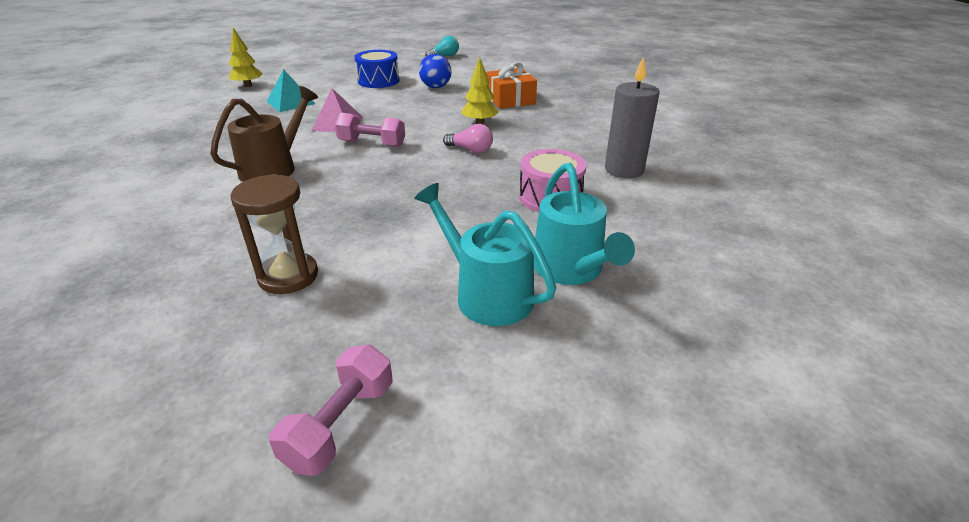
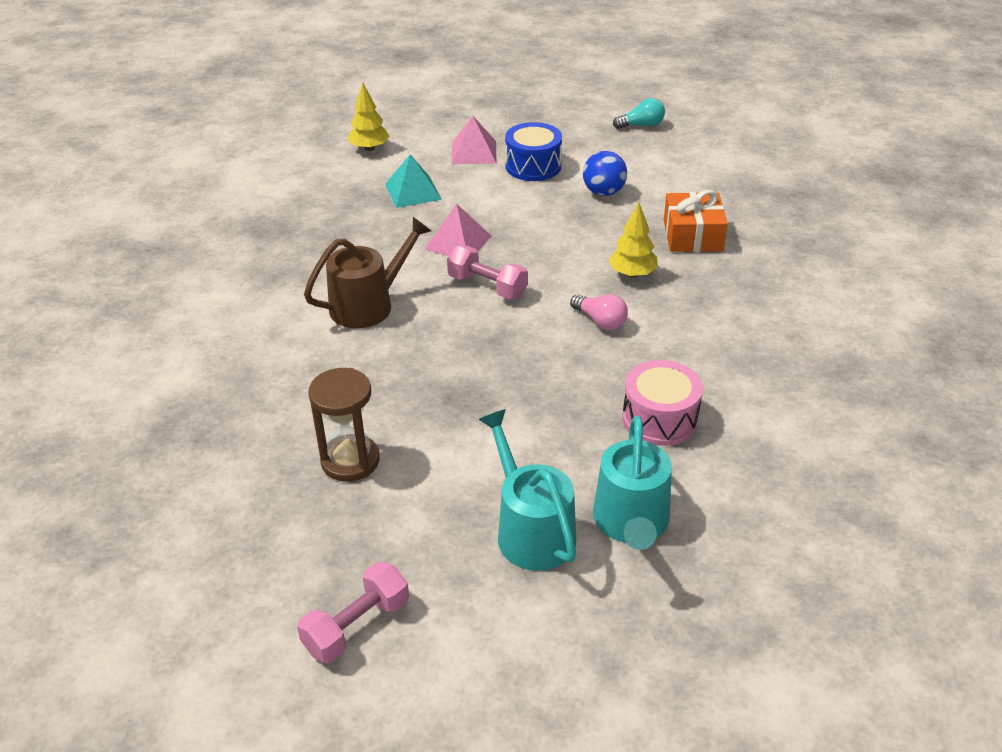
camera: 20 degrees right, 5 degrees up
grey candle [605,57,660,178] -> none
none -> pink pyramid [451,116,496,164]

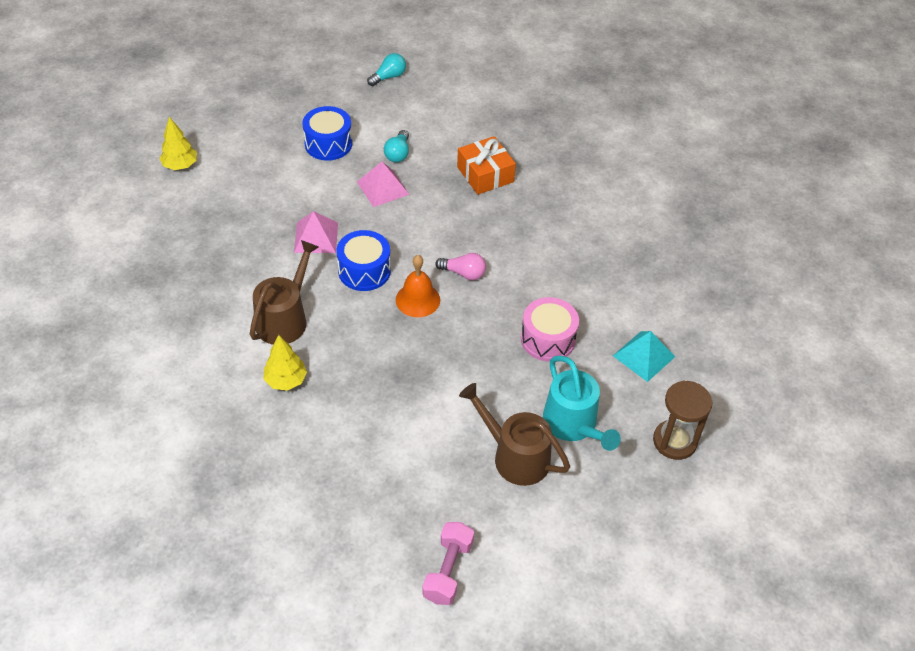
camera: 30 degrees left, 10 degrees up
brown hourglass [308,368,380,482] -> brown hourglass moved to [653,381,712,460]
turquoise pyramid [385,154,442,208] -> turquoise pyramid moved to [613,331,675,382]
pink dumbbell [447,246,528,299] -> blue drum [337,230,391,291]
pink pyramid [451,116,496,164] -> pink pyramid moved to [357,162,410,207]
turquoise watering can [478,409,576,571] -> brown watering can [459,383,570,486]
blue ball [583,151,627,196] -> turquoise light bulb [384,130,409,162]
yellow tree [609,202,658,277] -> yellow tree moved to [263,335,307,391]
none -> orange bell [396,255,440,317]

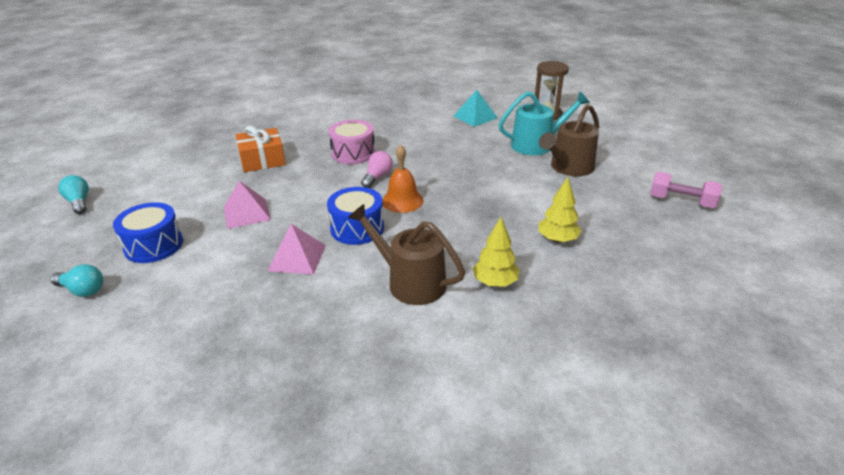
camera: 80 degrees left, 15 degrees down
yellow tree [159,117,197,170] -> yellow tree moved to [539,177,581,243]
turquoise light bulb [384,130,409,162] -> turquoise light bulb moved to [50,264,103,297]
pink drum [521,297,579,362] -> pink drum moved to [329,120,375,164]

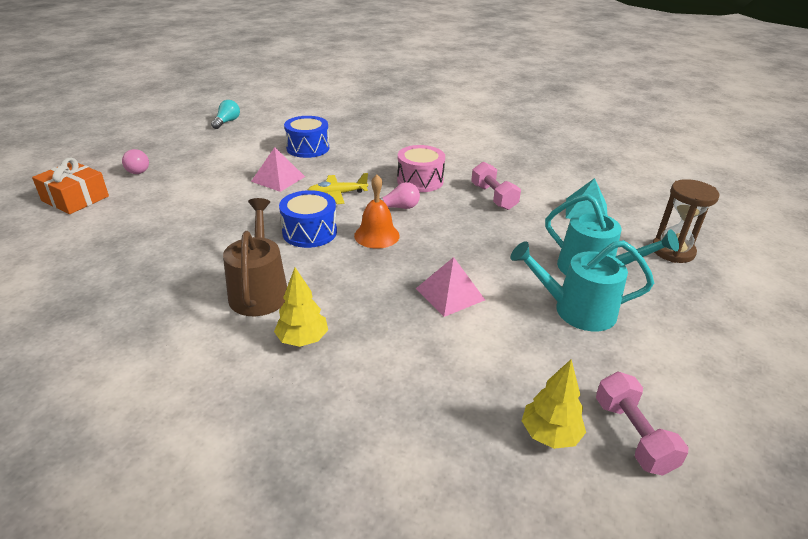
camera: 50 degrees right, 0 degrees up
turquoise light bulb [50,264,103,297] -> pink light bulb [122,149,149,174]
blue drum [113,202,183,263] -> blue drum moved to [284,116,329,158]
orange gift [235,126,286,172] -> orange gift moved to [32,157,109,214]
pink pyramid [268,224,326,274] -> pink pyramid moved to [416,257,485,317]
brown watering can [539,104,599,176] -> turquoise watering can [511,240,654,332]
yellow tree [539,177,581,243] -> yellow tree moved to [522,359,586,449]
none -> yellow plane [308,173,368,204]
none -> pink dumbbell [471,162,521,210]

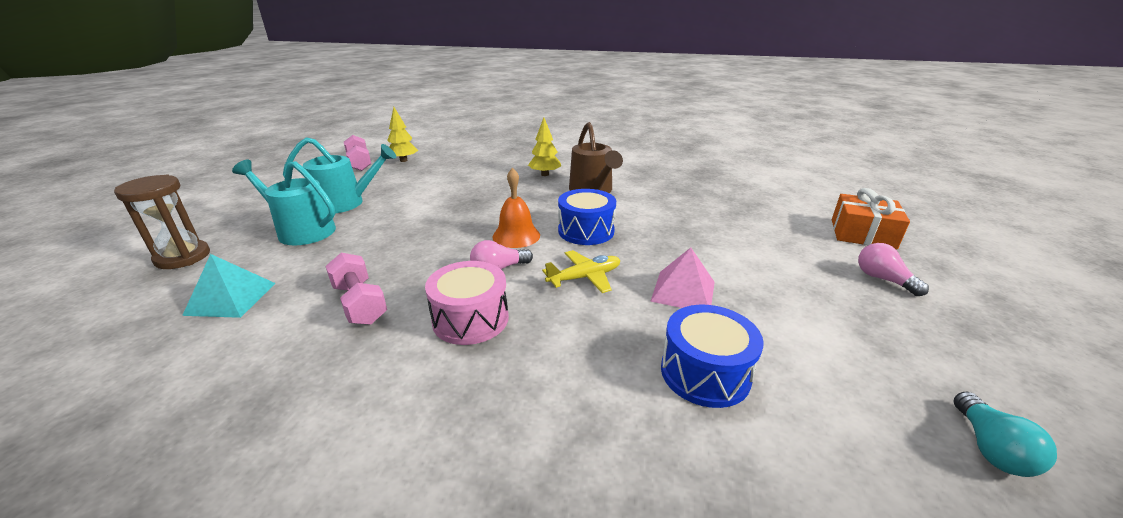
camera: 170 degrees right, 5 degrees down
pink pyramid [416,257,485,317] -> none

